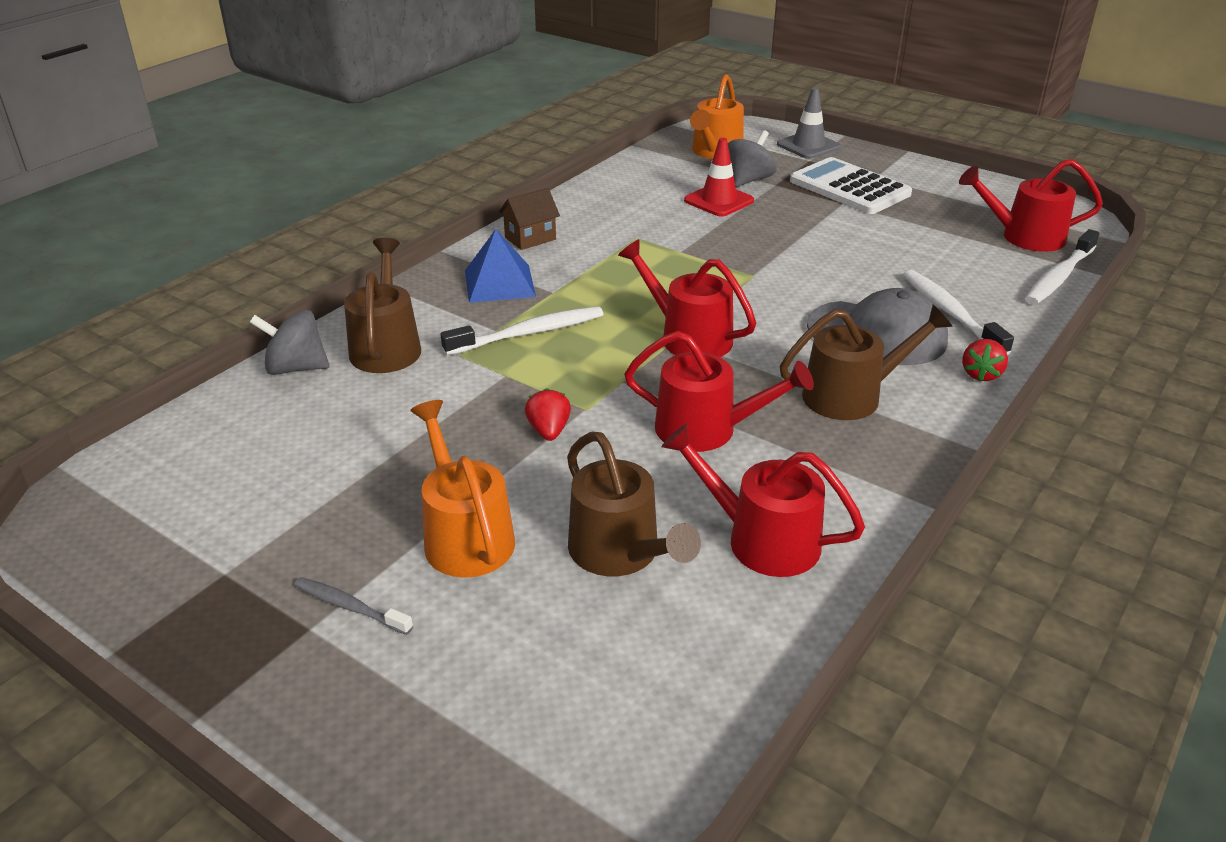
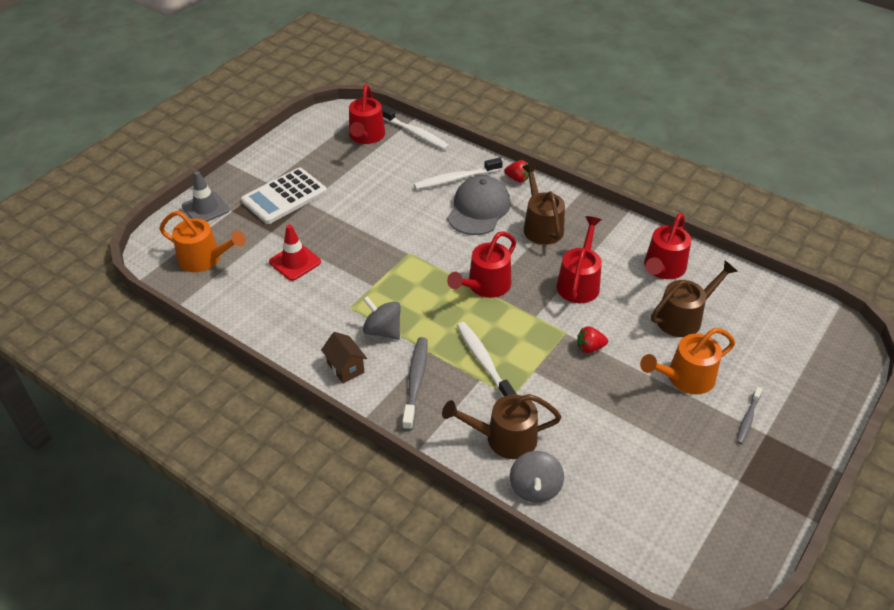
camera: 90 degrees left, 10 degrees up
blue pyramid [465,229,536,303] -> grey toothbrush [402,337,427,431]
grey spinning top [728,130,777,187] -> grey spinning top moved to [363,296,401,340]

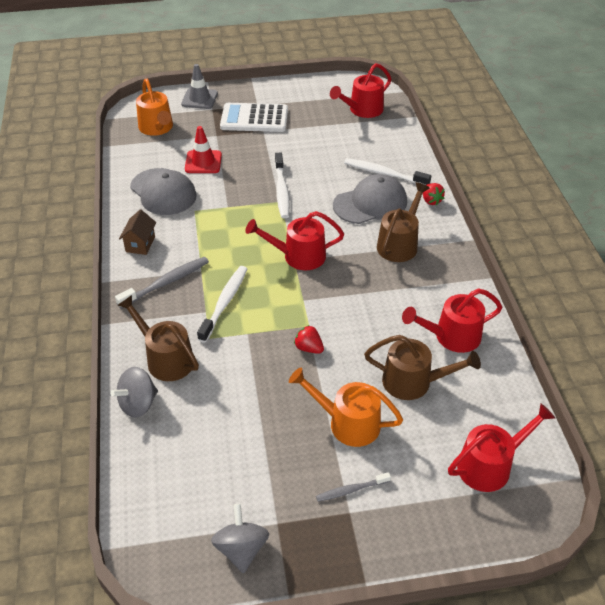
camera: 45 degrees right, 0 degrees up
grey spinning top [363,296,401,340] -> grey spinning top moved to [211,504,269,573]
white toothbrush [382,106,449,150] -> white toothbrush moved to [275,153,290,218]
red watering can [557,216,602,303] -> red watering can moved to [448,403,555,492]
none -> grey cap [130,168,197,215]

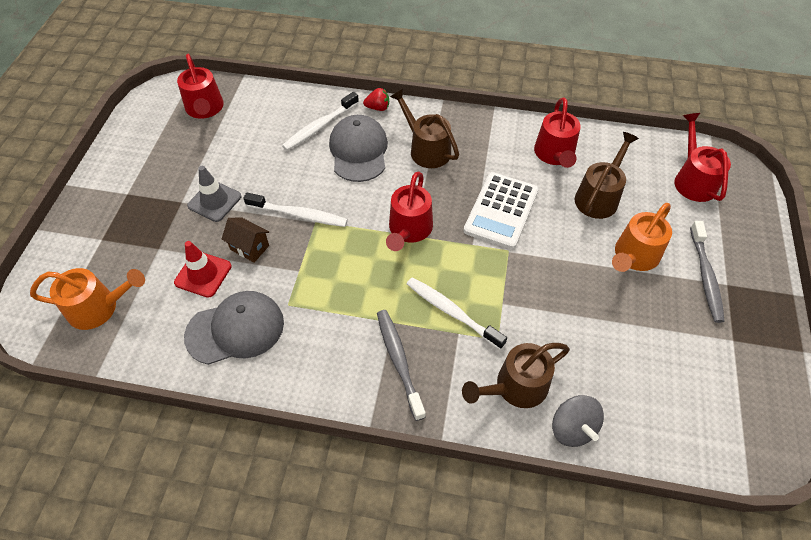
camera: 70 degrees left, 10 degrees up
brown house [119,210,156,255] -> brown house moved to [222,217,269,263]
grey traffic cone [181,64,218,109] -> grey traffic cone moved to [187,166,241,222]
grey spinning top [211,504,269,573] -> none
white calculator [220,103,288,132] -> white calculator moved to [464,172,539,249]
red strawberry [294,325,324,354] -> none
grey toothbrush [316,472,391,502] -> grey toothbrush [690,221,725,323], size x1.66

